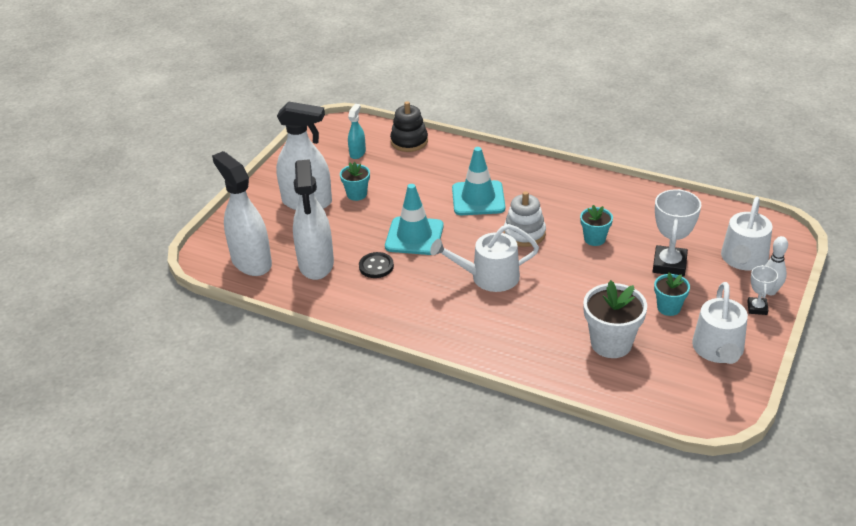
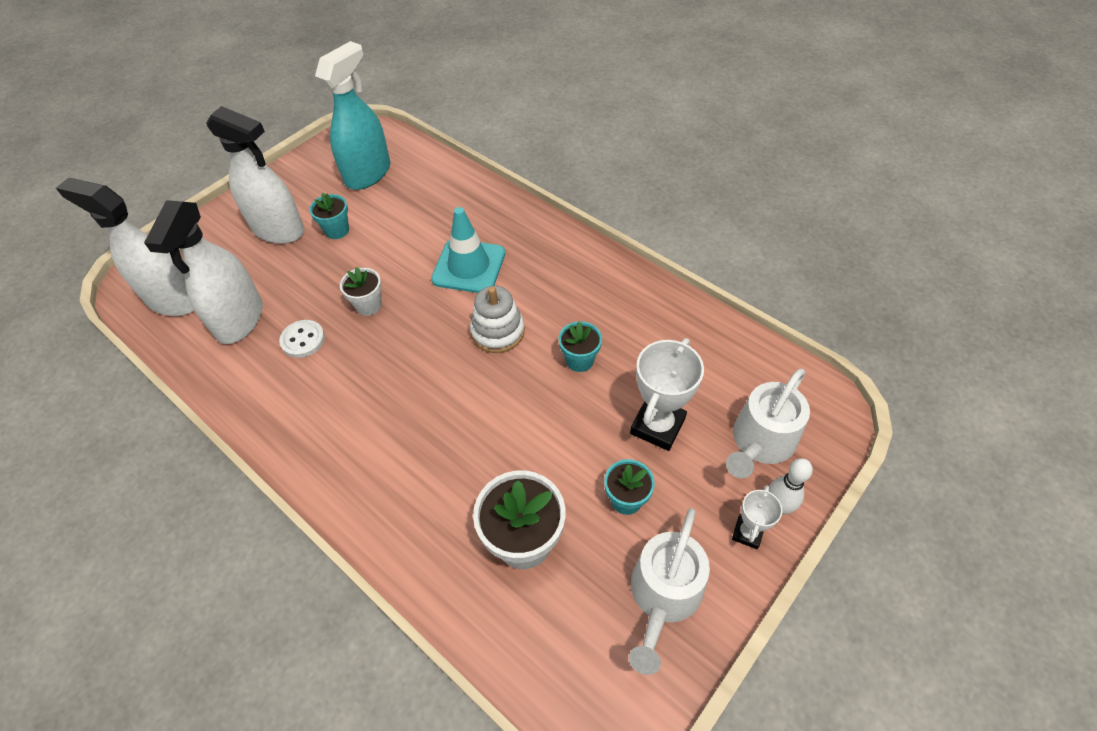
camera: 15 degrees right, 15 degrees up
white spray bottle [212,151,272,276] -> white spray bottle turned 45 degrees counterclockwise [56,178,194,316]
turquoise spray bottle [348,104,366,159] -> turquoise spray bottle [315,41,390,190], size x2.07
black button [359,252,394,278] -> white button [279,320,325,358]
turquoise traffic cone [385,184,444,255] -> white flower pot [340,267,382,316]
black stacking toy [390,101,428,152] -> none
white watering can [430,224,539,292] -> none

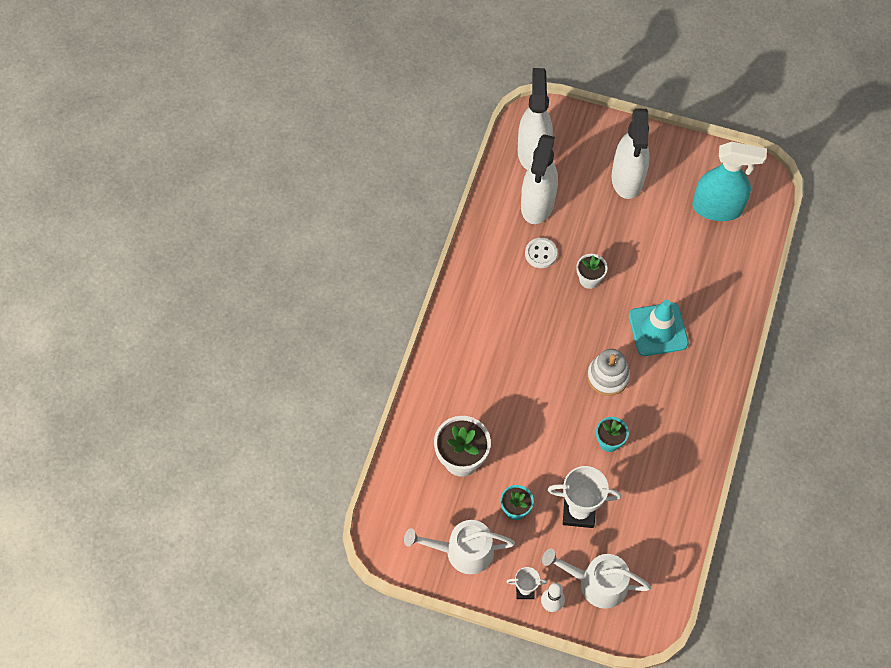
camera: 65 degrees right, 10 degrees up
white spray bottle [144,200,263,344] -> white spray bottle turned 60 degrees counterclockwise [521,134,558,224]
turquoise flower pot [309,193,349,239] -> none

